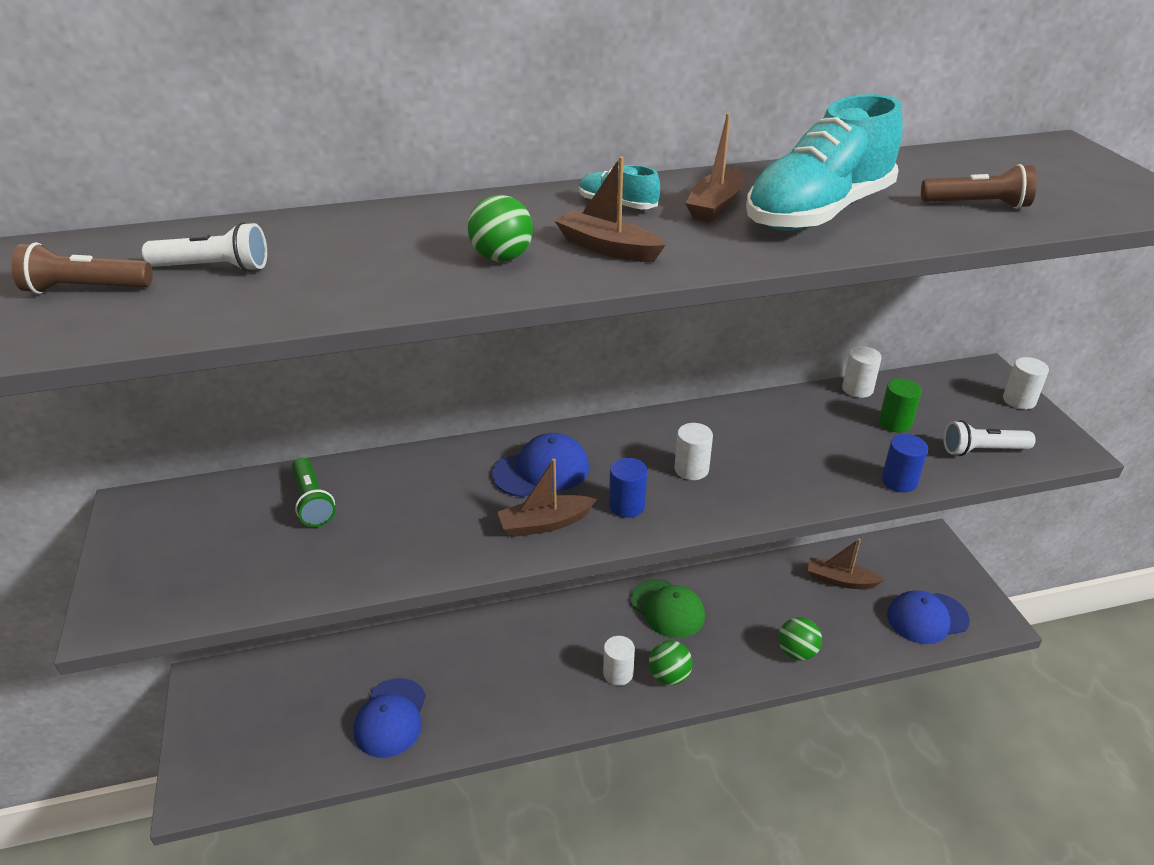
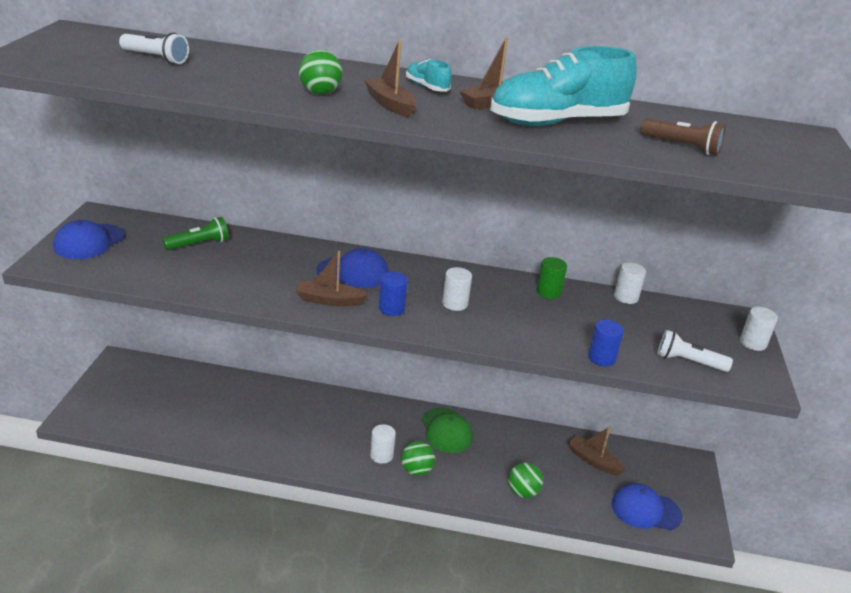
camera: 20 degrees right, 5 degrees down
brown flashlight [11,242,153,294] -> none
green flashlight [292,458,336,527] -> green flashlight turned 120 degrees counterclockwise [162,217,229,250]
blue cap [354,678,426,758] -> blue cap moved to [53,220,125,259]
green cylinder [879,379,922,433] -> green cylinder moved to [537,257,567,299]

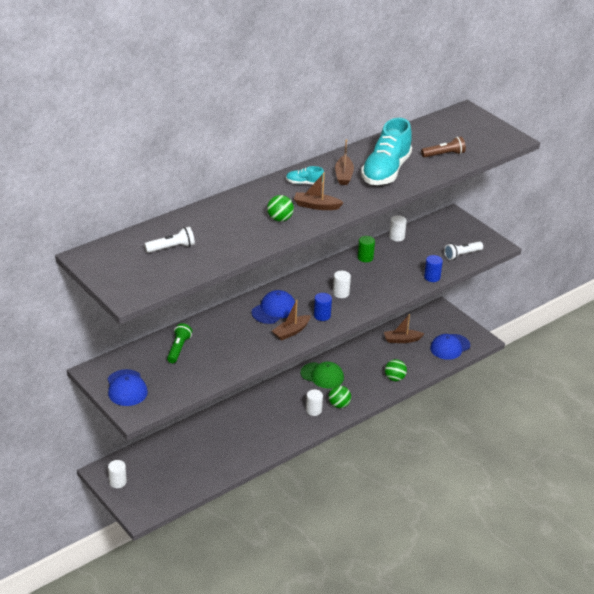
camera: 45 degrees left, 5 degrees up
white cylinder [740,307,778,351] -> white cylinder moved to [108,460,127,488]

